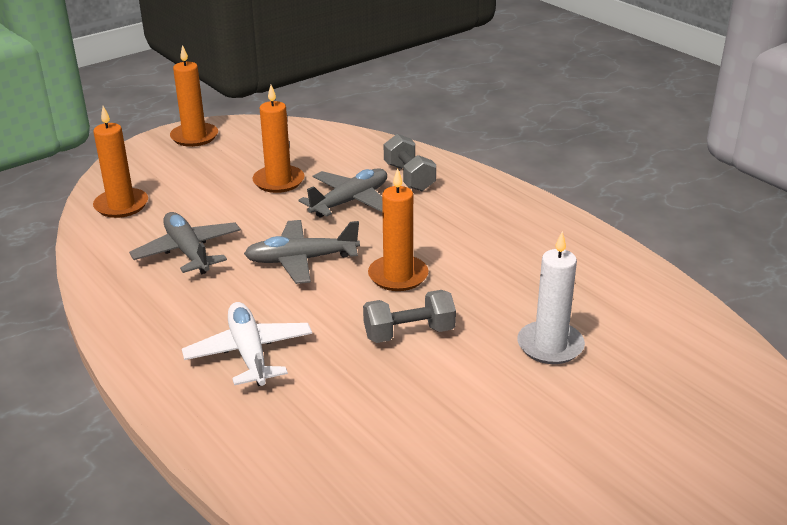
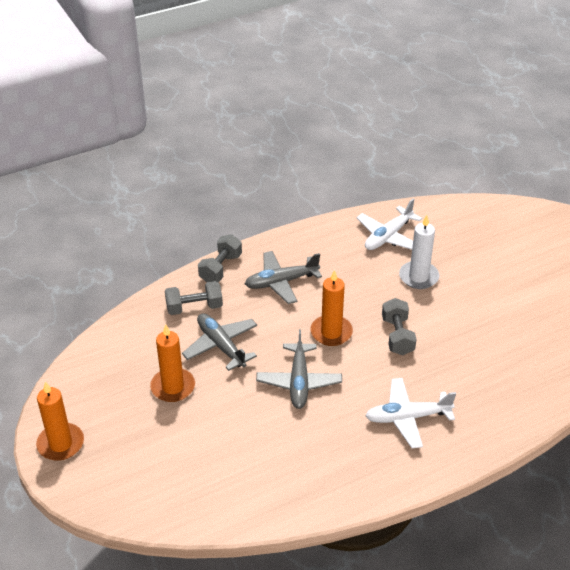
camera: 80 degrees left, 10 degrees up
orange candle [93,106,148,218] -> none
grey plane [129,212,241,274] -> grey plane moved to [245,251,322,304]
none -> grey dumbbell [198,234,242,282]
none -> white plane [357,199,422,250]

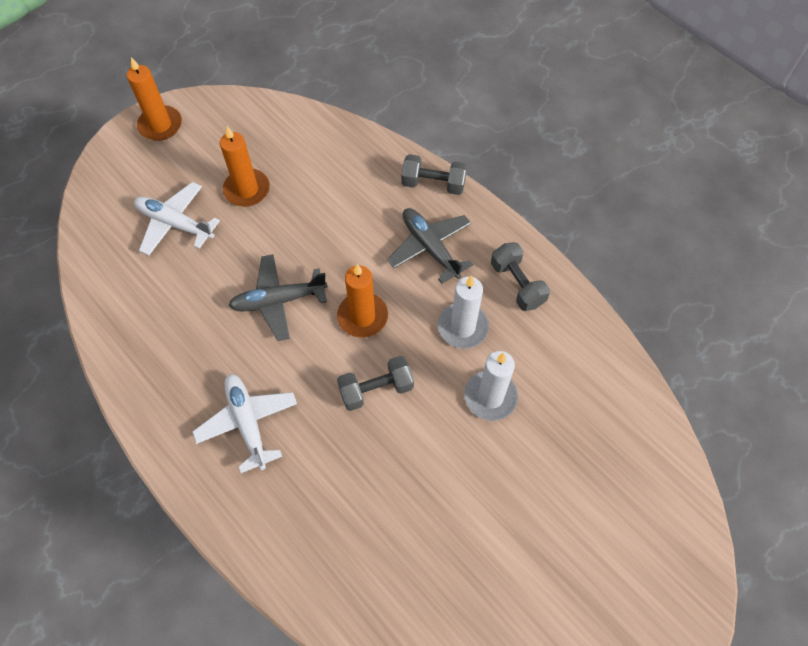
camera: 75 degrees right, 20 degrees up
grey dumbbell [165,281,223,315] -> grey dumbbell moved to [491,242,550,311]
grey plane [182,313,257,371] -> none
white plane [357,199,422,250] -> white plane moved to [134,182,220,256]
none -> white candle [438,275,489,349]

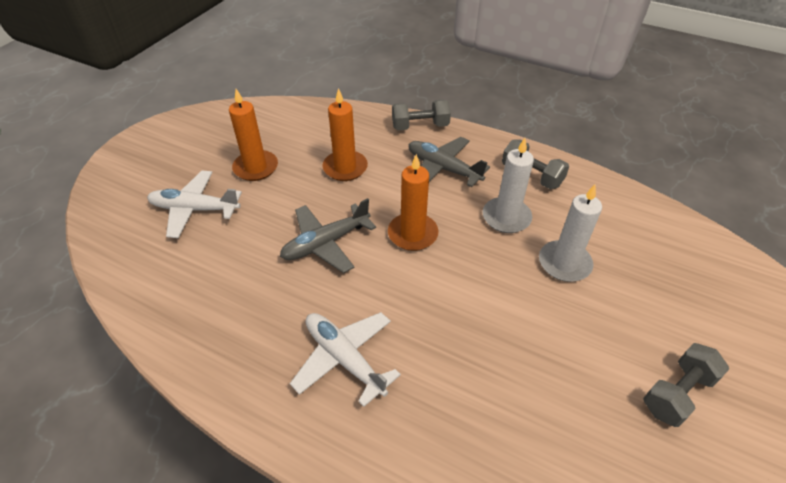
camera: 20 degrees left, 15 degrees down
orange candle [127,57,182,141] -> orange candle moved to [322,88,368,181]
grey dumbbell [337,356,414,411] -> grey dumbbell moved to [643,343,729,427]

